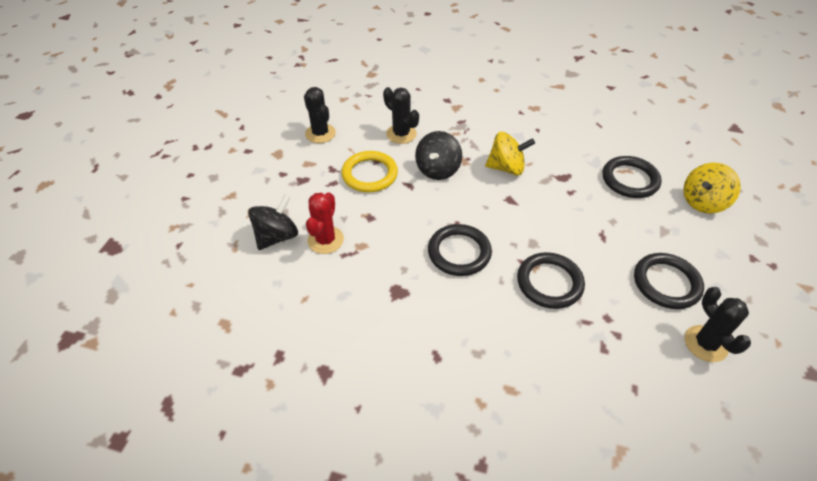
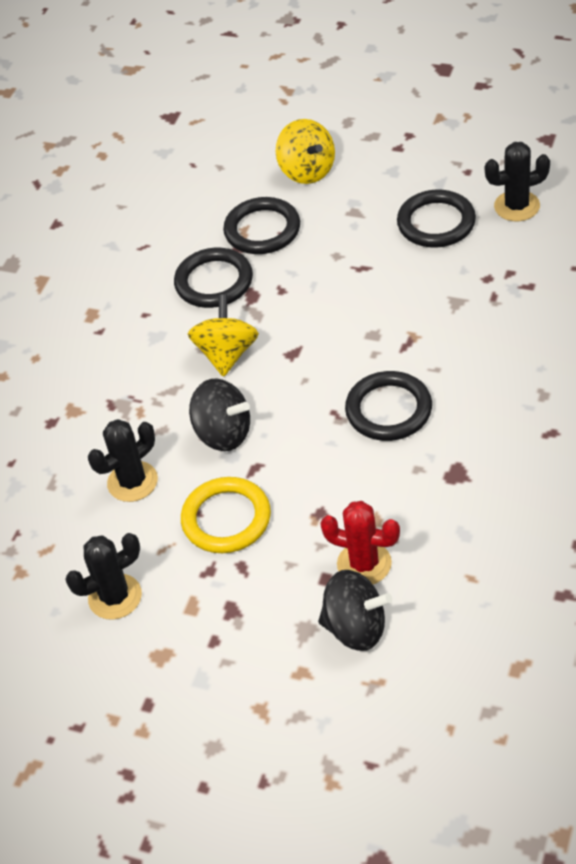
camera: 80 degrees left, 0 degrees up
black spinning top [248,195,298,250] -> black spinning top turned 150 degrees clockwise [318,570,392,651]
black ring [517,252,585,309] -> black ring moved to [174,248,253,308]

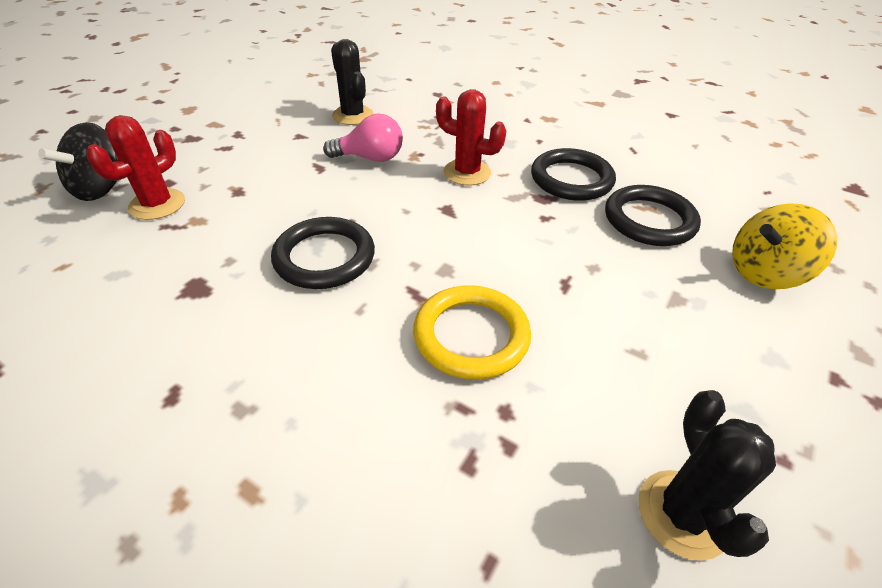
camera: 95 degrees right, 5 degrees down
black cactus [65,533,142,620] -> none
yellow ring [181,477,271,553] -> yellow ring moved to [413,285,531,380]
yellow spinning top [188,294,259,377] -> red cactus [436,89,507,186]
black spinning top [189,379,250,451] -> pink light bulb [323,114,403,162]
black ring [397,189,476,248] -> none

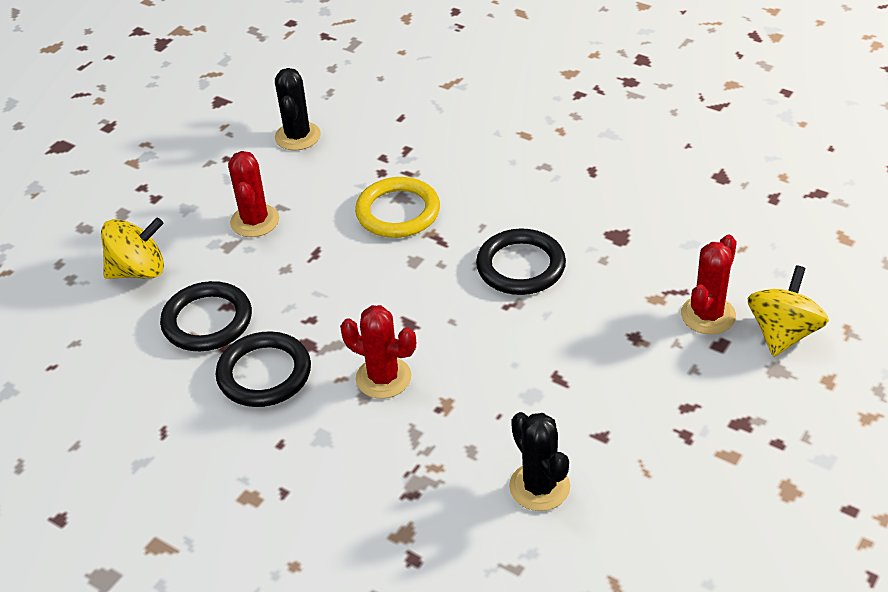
camera: 175 degrees left, 0 degrees up
black spinning top [38,122,118,201] -> yellow spinning top [748,265,829,357]
pink light bulb [323,114,403,162] -> none
none -> red cactus [228,151,279,237]

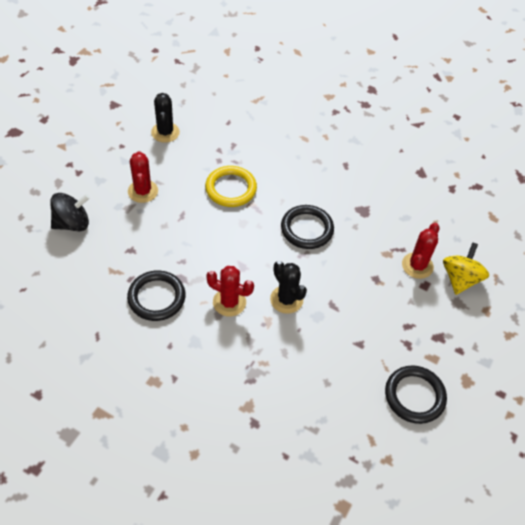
camera: 10 degrees left, 10 degrees up
yellow spinning top [101,217,164,279] -> black spinning top [50,193,90,231]
black ring [160,281,252,351] -> black ring moved to [385,365,447,424]
black cactus [509,412,570,511] -> black cactus moved to [270,261,307,314]

